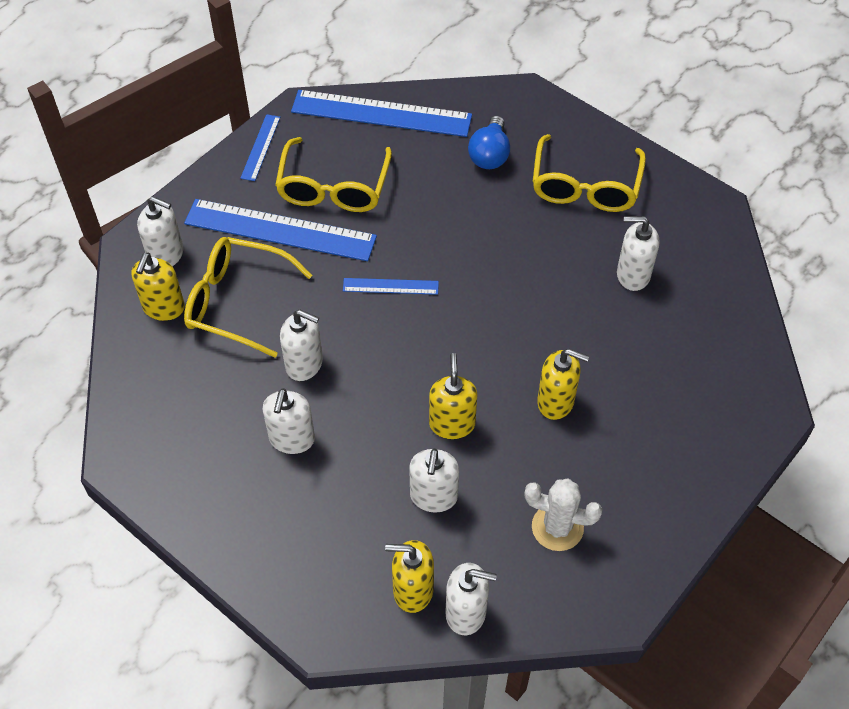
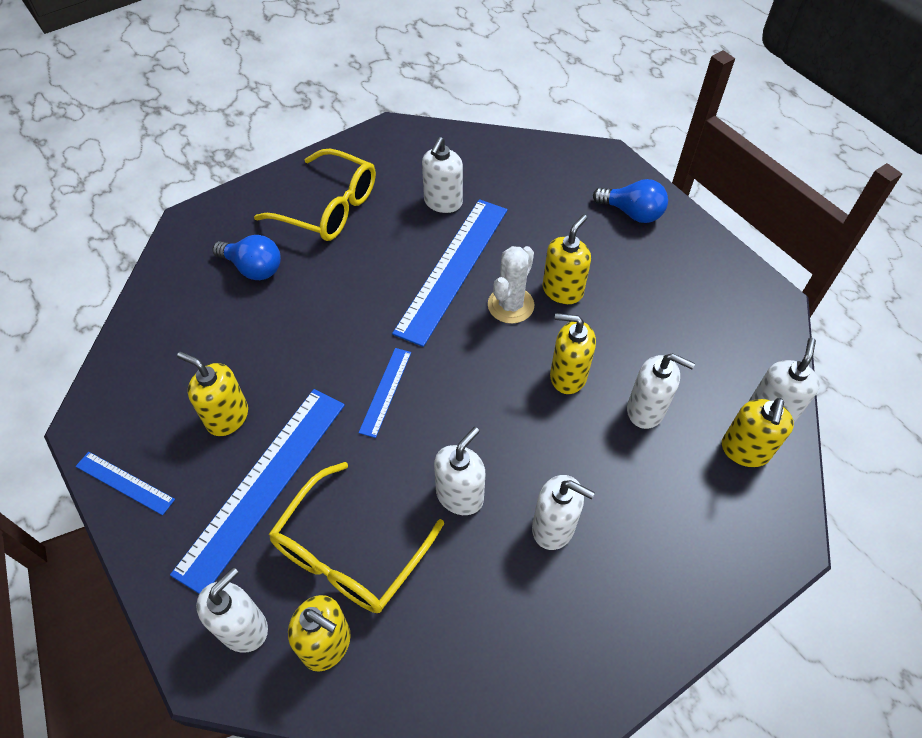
camera: 75 degrees left, 0 degrees up
yellow glasses [275,137,392,212] -> yellow soap dispenser [177,352,248,436]
blue ruler [291,90,472,137] -> blue ruler moved to [392,199,508,347]
white cactus [525,479,602,551] -> white cactus moved to [488,246,534,324]
none -> blue light bulb [593,179,668,223]

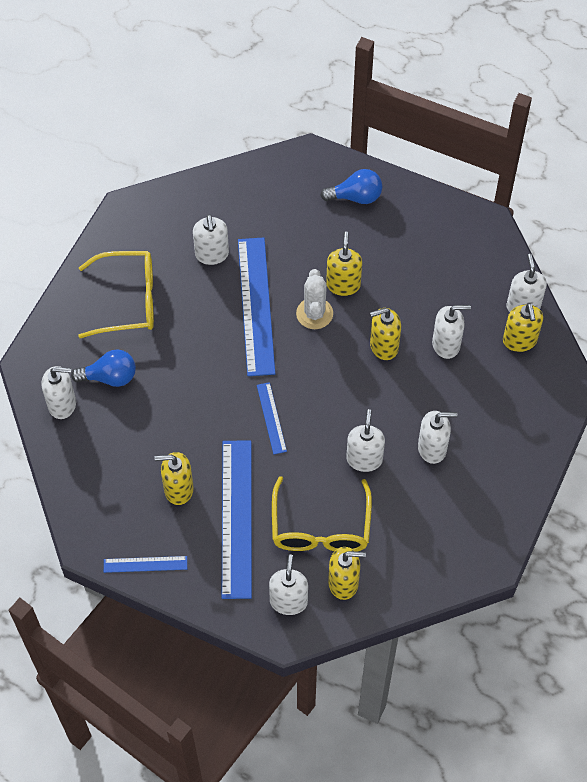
camera: 30 degrees left, 5 degrees up
none -> white soap dispenser [42,366,76,419]

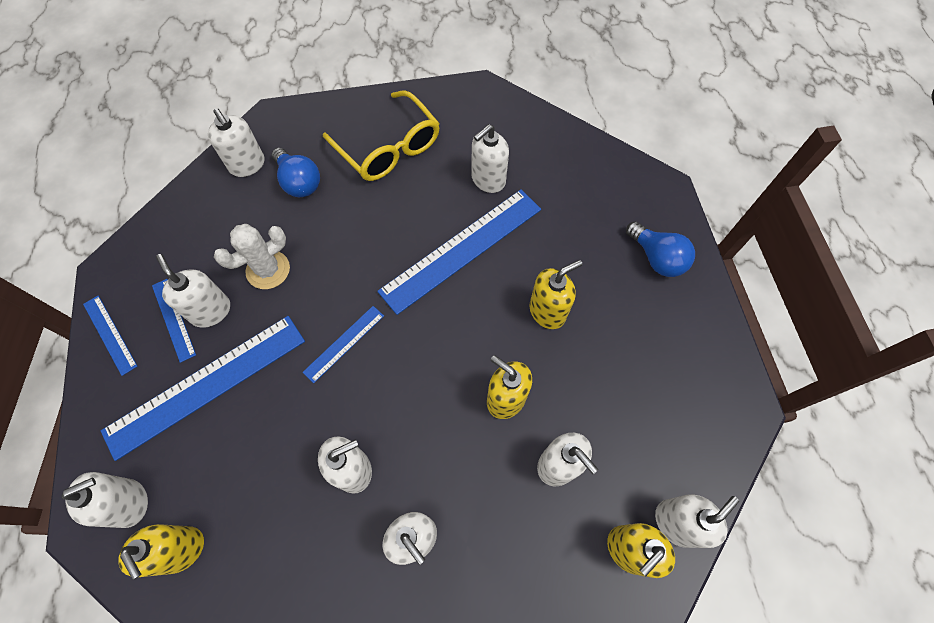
camera: 55 degrees right, 5 degrees up
yellow soap dispenser [154,452,194,505] -> white soap dispenser [156,254,230,328]
yellow glasses [272,476,372,552] -> none
white cactus [296,269,333,329] -> white cactus moved to [214,224,290,289]
none -> blue ruler [152,279,196,363]

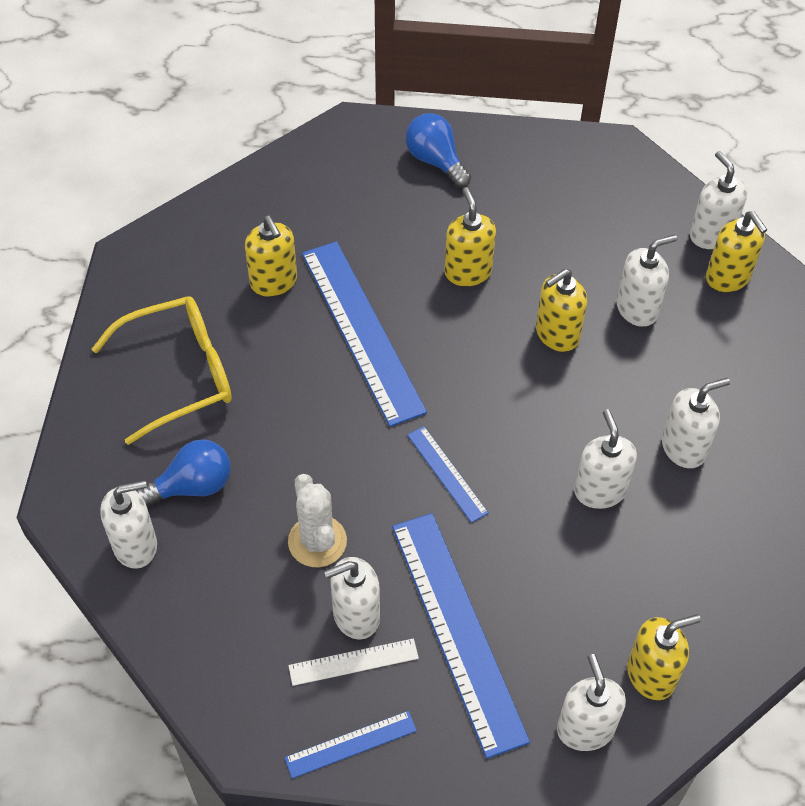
camera: 75 degrees left, 10 degrees down
blue ruler [152,279,196,363] -> white ruler [288,638,419,686]
white soap dispenser [471,124,509,193] -> yellow soap dispenser [245,216,297,297]
blue light bulb [626,221,695,277] -> blue light bulb turned 105 degrees counterclockwise [405,113,471,188]

